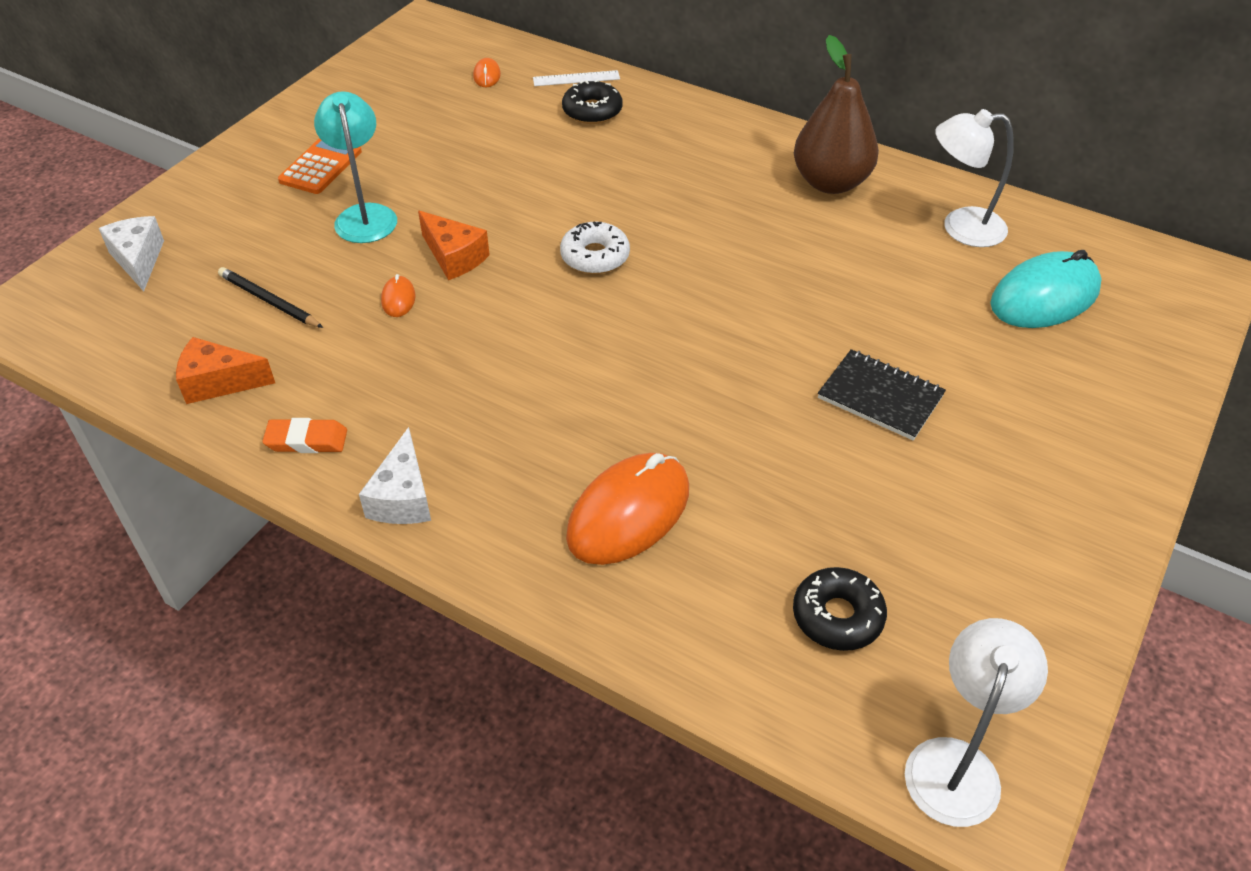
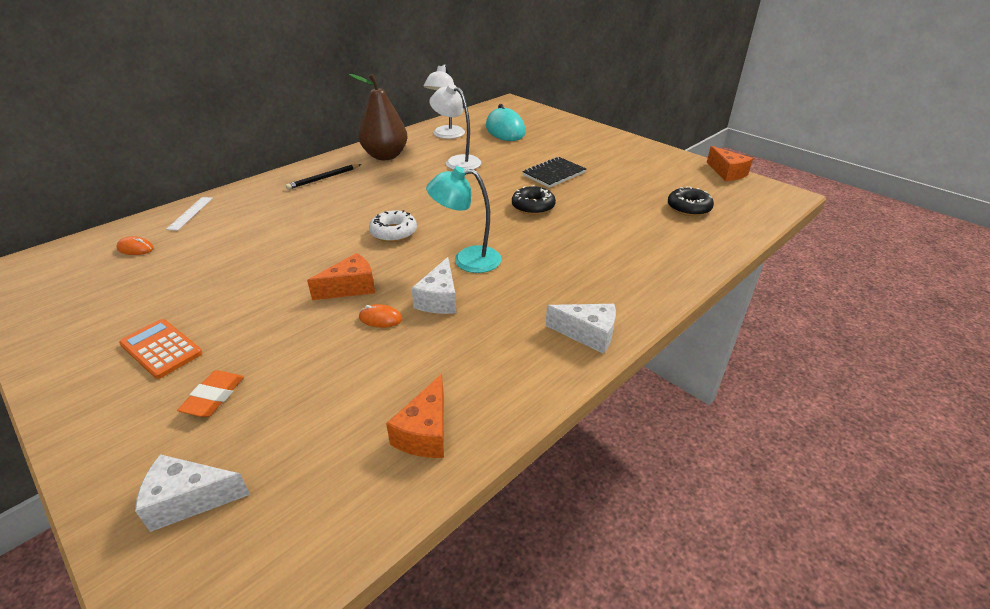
camera: 75 degrees left, 10 degrees down
black pencil [218,267,323,328] -> black pencil moved to [286,164,362,190]
orange eraser [262,418,347,453] -> orange eraser moved to [177,370,244,417]
turquoise lamp [314,92,397,243] -> turquoise lamp moved to [426,166,501,273]
black donut [562,79,622,124] -> black donut moved to [512,185,556,215]
orange mouse [566,453,689,565] -> none
white lamp [905,618,1048,827] -> white lamp moved to [429,84,481,170]
none -> white cheese [411,257,456,314]
none -> orange cheese [707,146,753,181]

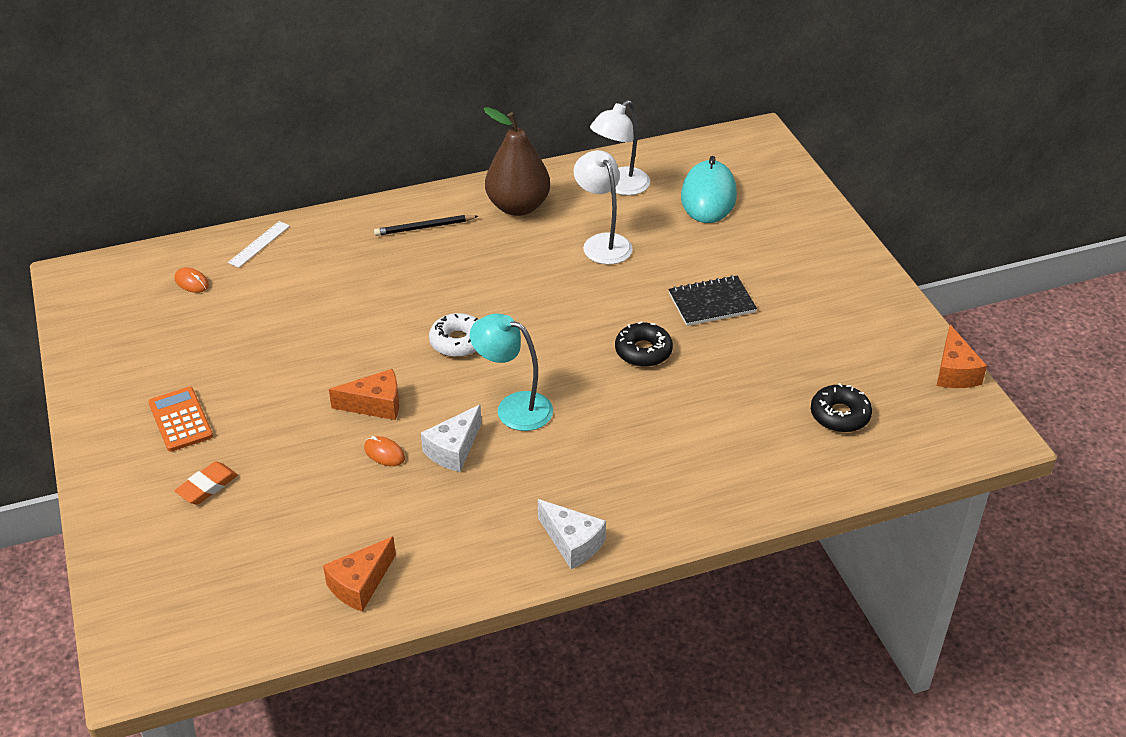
camera: 25 degrees right, 5 degrees up
white cheese [135,454,250,532] -> none

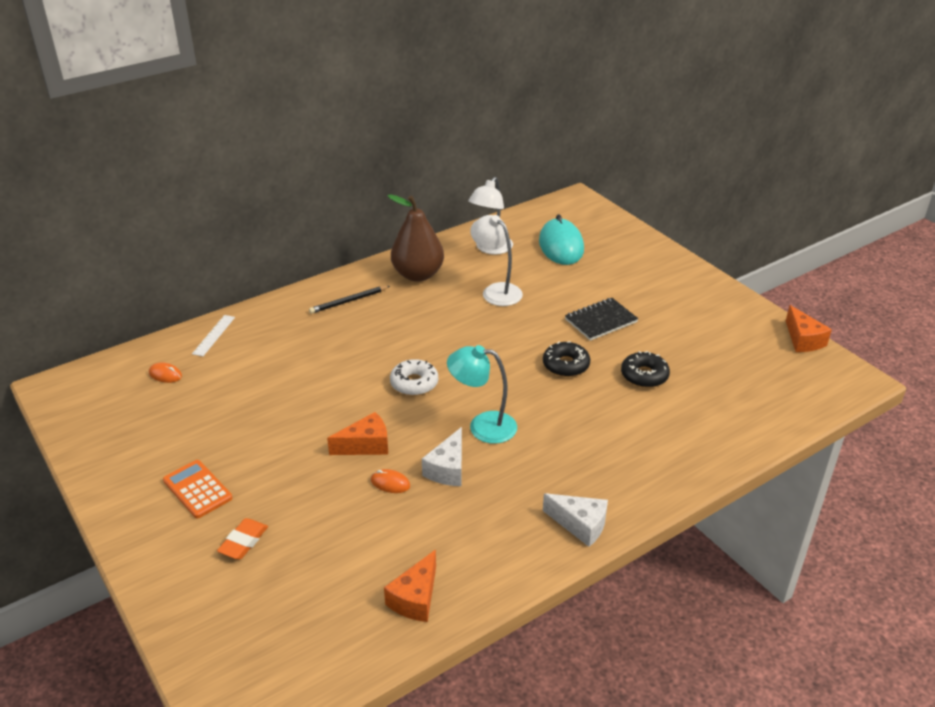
camera: 15 degrees left, 5 degrees down
black donut [811,383,872,432] -> black donut moved to [621,351,670,388]

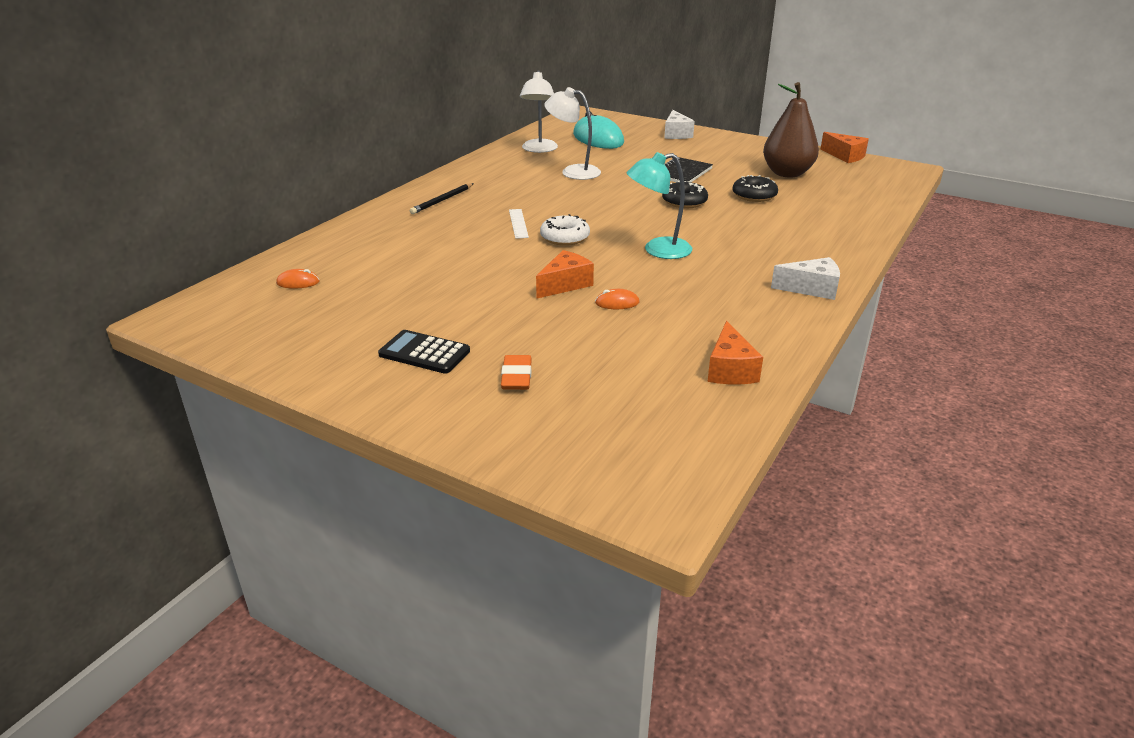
camera: 25 degrees left, 5 degrees down
orange calculator [163,460,232,518] -> black calculator [378,330,470,374]
white ruler [192,315,235,356] -> white ruler moved to [509,209,529,239]
brown pear [387,194,444,282] -> brown pear moved to [763,82,819,177]
white cheese [422,427,462,486] -> white cheese moved to [664,110,695,139]

